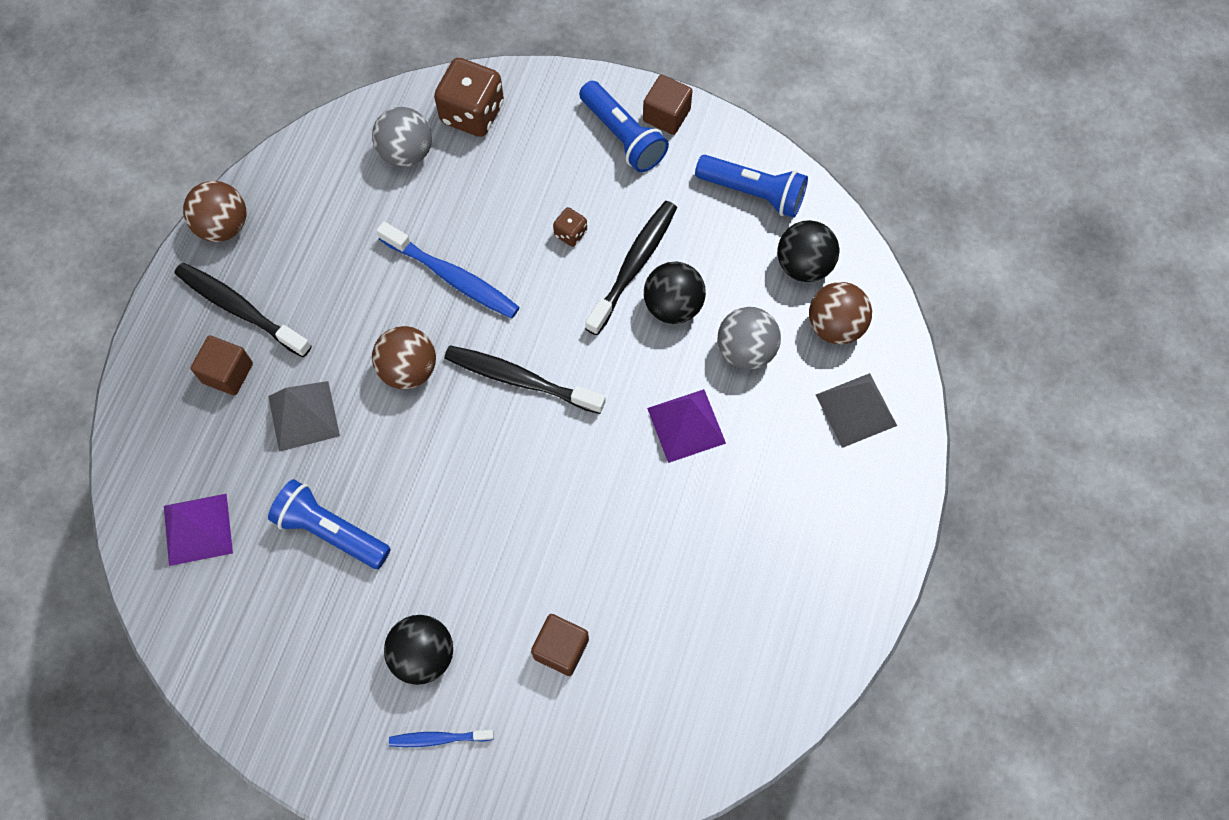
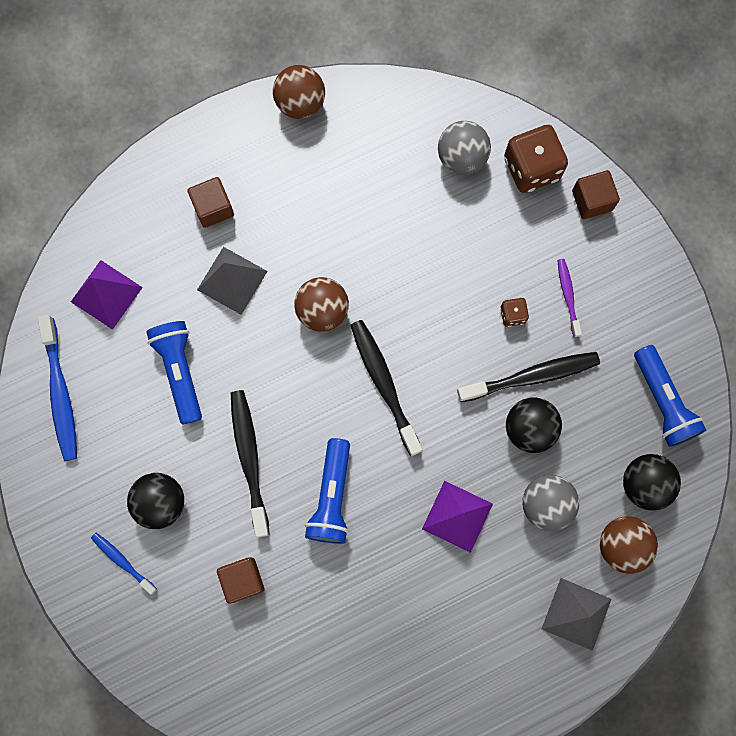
camera: 45 degrees right, 10 degrees up
black toothbrush [175,263,312,357] -> black toothbrush moved to [231,390,270,538]
blue toothbrush [376,221,520,319] -> blue toothbrush moved to [38,315,77,461]
blue flashlight [579,81,669,172] -> blue flashlight moved to [305,438,350,544]
brown cube [643,75,693,135] -> brown cube moved to [572,170,620,219]
none -> purple toothbrush [557,259,582,337]

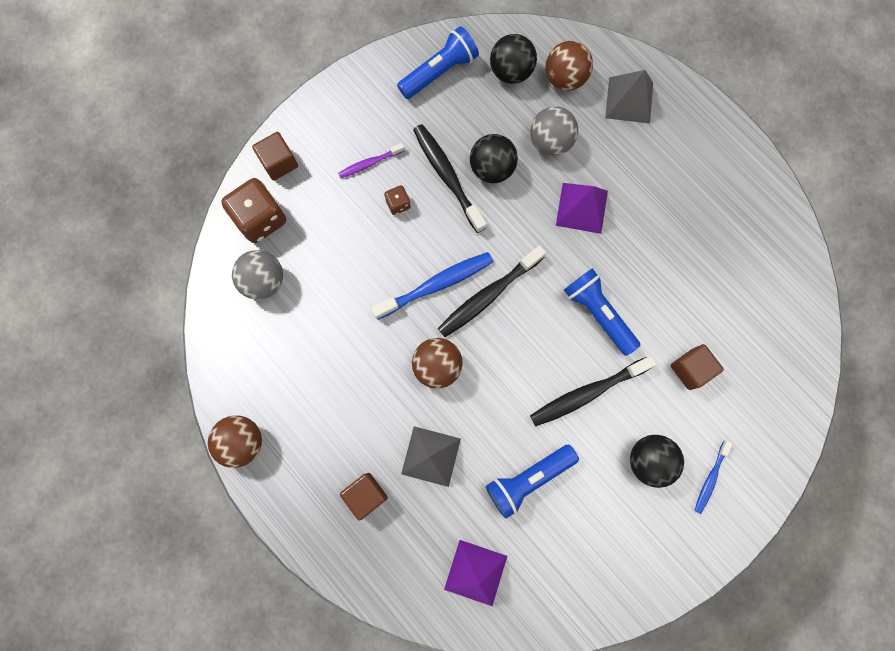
camera: 105 degrees left, 0 degrees up
blue toothbrush [38,315,77,461] -> blue toothbrush moved to [371,252,493,320]
blue flashlight [305,438,350,544] -> blue flashlight turned 120 degrees counterclockwise [564,268,640,356]

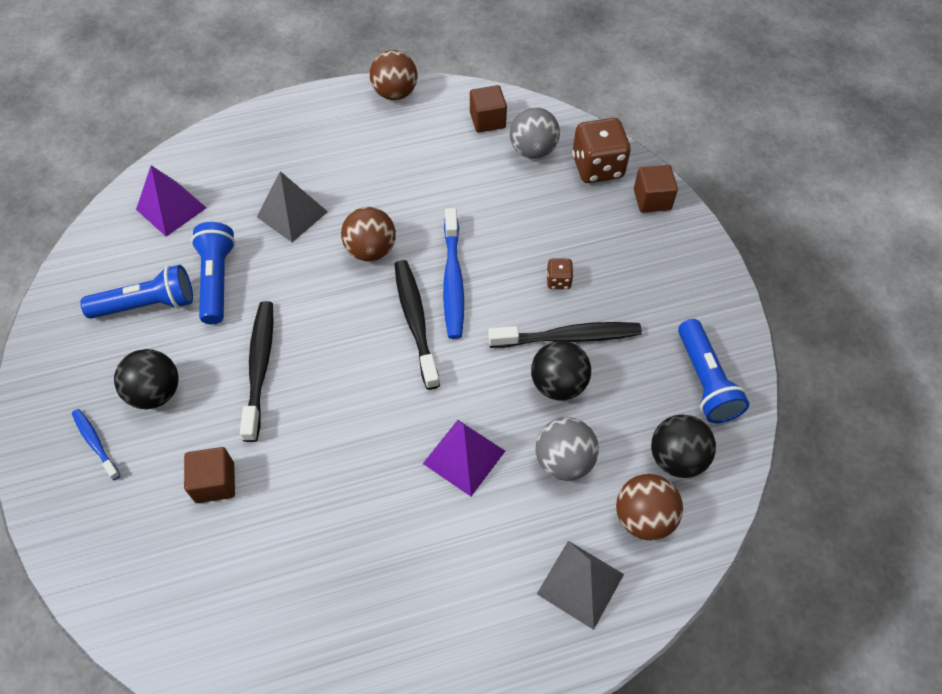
camera: 115 degrees right, 20 degrees down
purple toothbrush [338,143,405,178] -> none
brown cube [340,473,388,521] -> brown cube moved to [470,85,507,133]
blue flashlight [564,268,640,356] -> blue flashlight moved to [80,265,193,319]

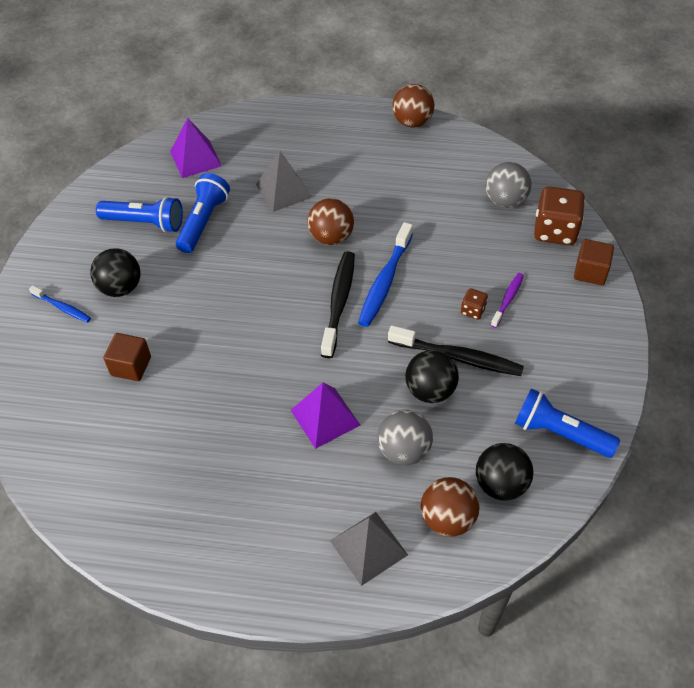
camera: 25 degrees right, 5 degrees down
blue toothbrush [72,409,121,480] -> blue toothbrush turned 135 degrees clockwise [29,285,91,323]
black toothbrush [240,301,274,442] -> none
brown cube [470,85,507,133] -> none
blue flashlight [678,319,750,423] -> blue flashlight turned 105 degrees clockwise [515,388,620,458]
none -> purple toothbrush [491,273,524,328]

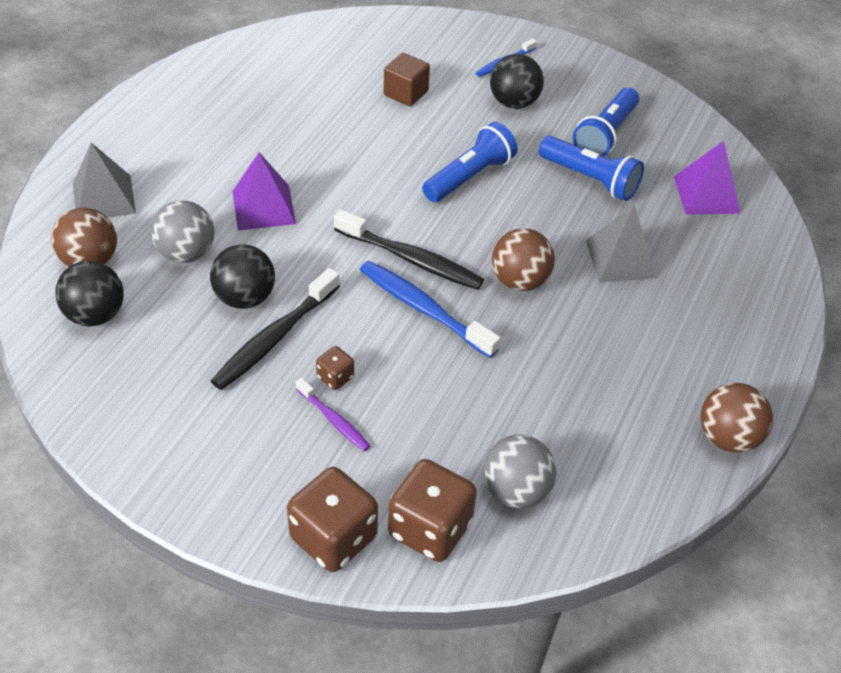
camera: 105 degrees right, 5 degrees down
blue flashlight [515,388,620,458] -> blue flashlight moved to [422,122,518,202]
brown cube [574,239,614,285] -> brown dice [287,467,378,572]

